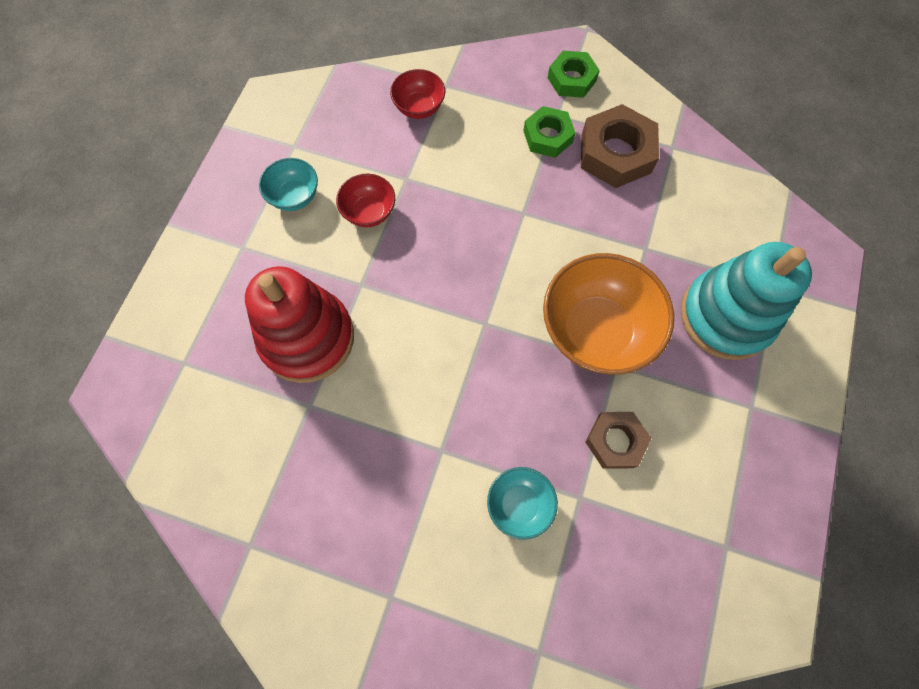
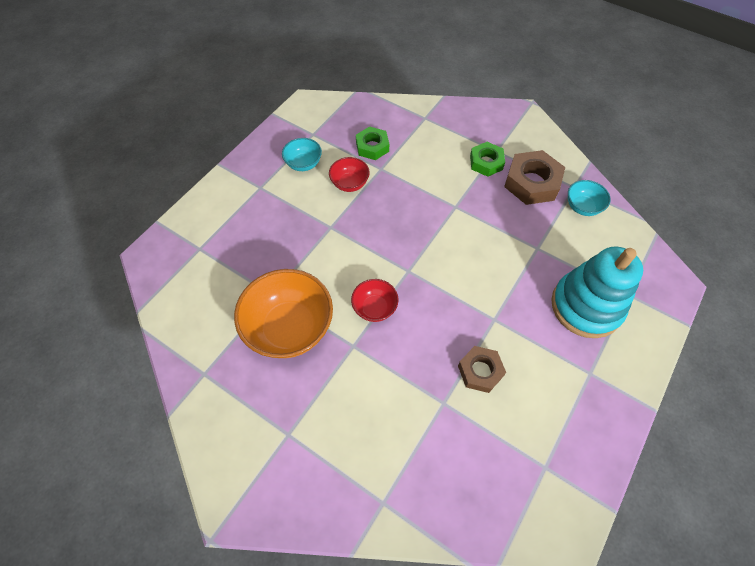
camera: 15 degrees right, 10 degrees down
red stacking toy [245,266,354,383] -> none
red bowl [390,69,445,119] -> red bowl moved to [351,279,399,322]
turquoise bowl [487,467,558,540] -> turquoise bowl moved to [568,180,611,216]
orange bowl [543,253,674,375] -> orange bowl moved to [234,269,333,358]
green nut [548,51,600,98] -> green nut moved to [356,126,389,160]

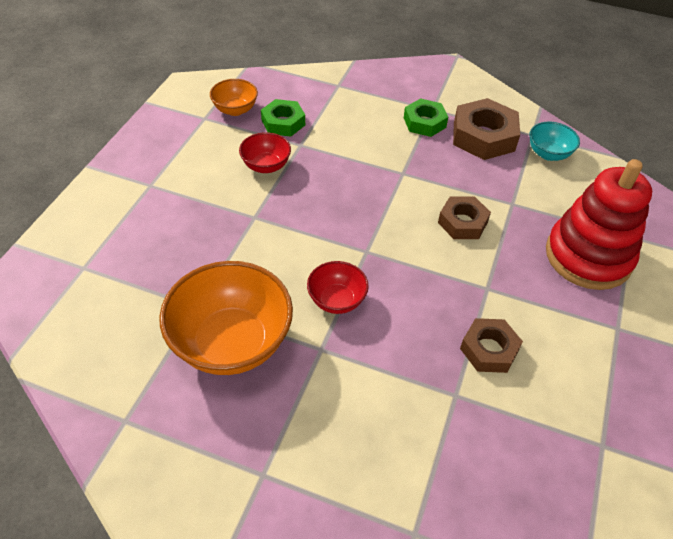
camera: 15 degrees left, 10 degrees down
turquoise bowl [282,138,322,171] -> none
turquoise stacking toy [551,246,643,338] -> red stacking toy [546,159,652,290]
none -> orange bowl [210,79,258,116]
none -> brown nut [438,196,491,239]

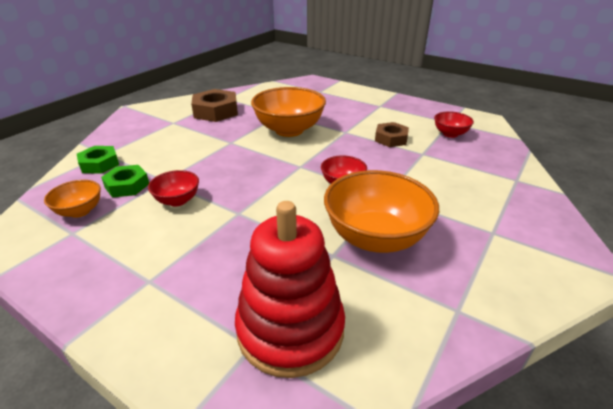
camera: 75 degrees left, 15 degrees down
green nut [404,98,448,137] -> green nut moved to [77,146,119,174]
brown nut [438,196,491,239] -> orange bowl [251,87,326,137]
turquoise bowl [529,122,580,161] -> none
red stacking toy [546,159,652,290] -> red stacking toy moved to [235,201,345,378]
none -> red bowl [434,111,474,138]

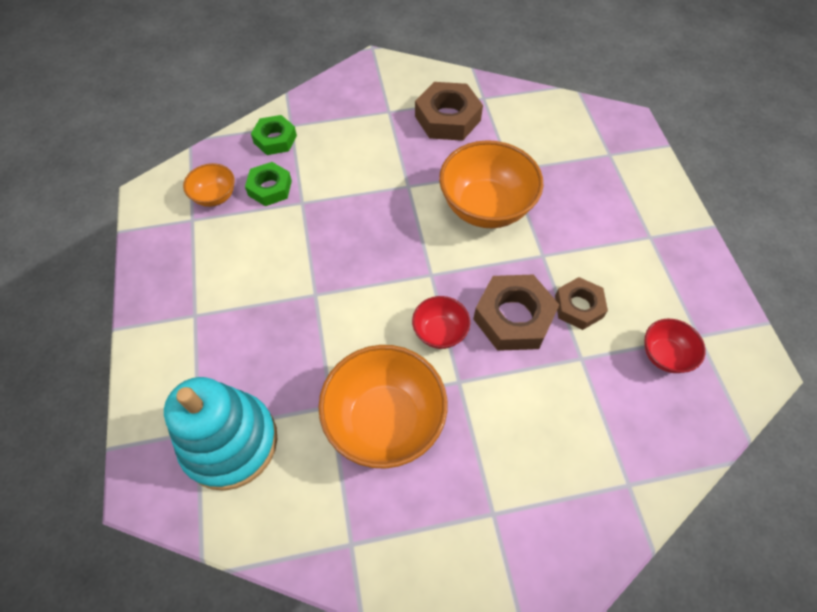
camera: 45 degrees right, 25 degrees up
red bowl [148,170,199,206] -> none
red stacking toy [235,201,345,378] -> turquoise stacking toy [164,377,277,491]
none -> brown nut [473,275,559,351]

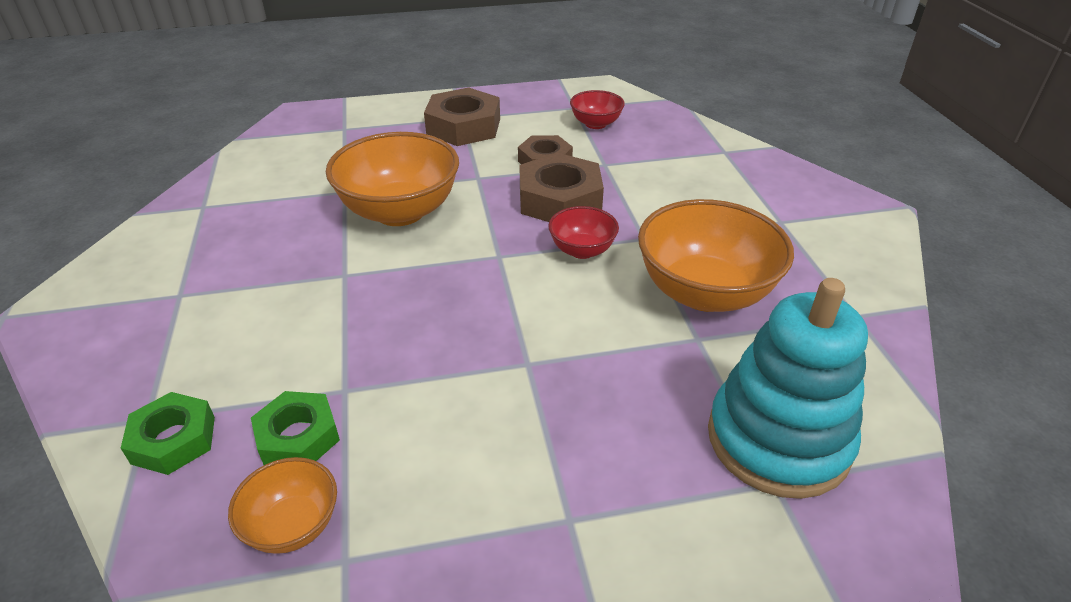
camera: 90 degrees left, 20 degrees down
brown nut [415,82,483,141] -> brown nut moved to [424,88,500,146]

